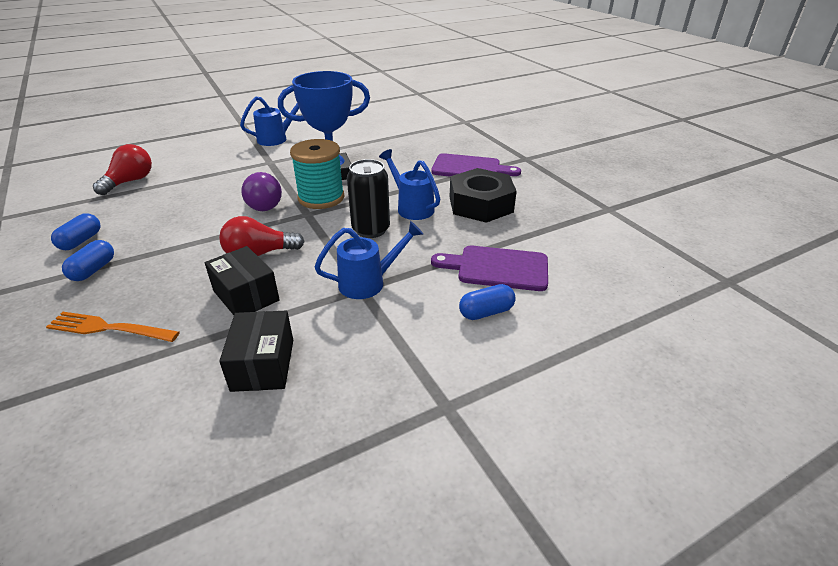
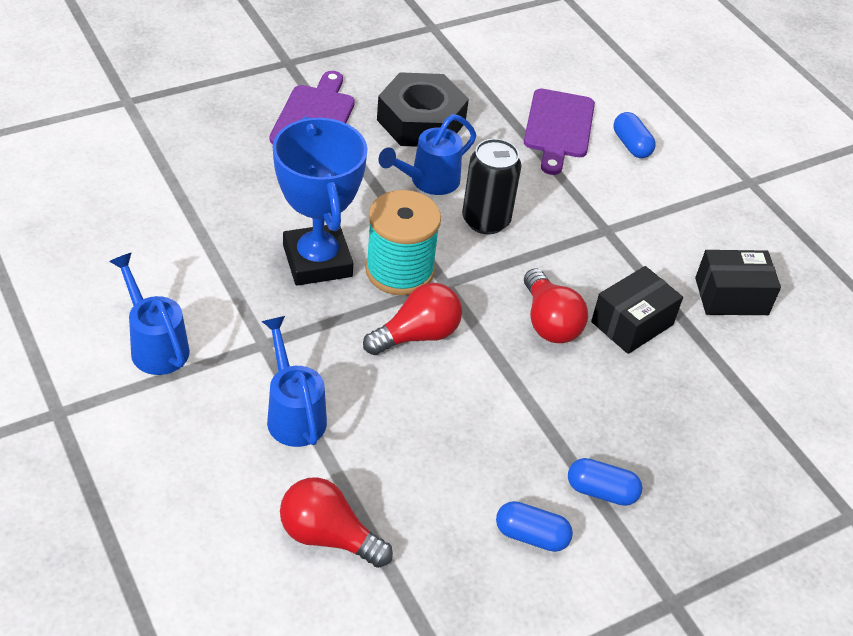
camera: 95 degrees left, 10 degrees up
orange fork [46,312,180,342] -> none
purple light bulb [241,172,282,211] -> red light bulb [363,283,462,355]
blue watering can [314,221,423,299] -> blue watering can moved to [261,316,327,447]

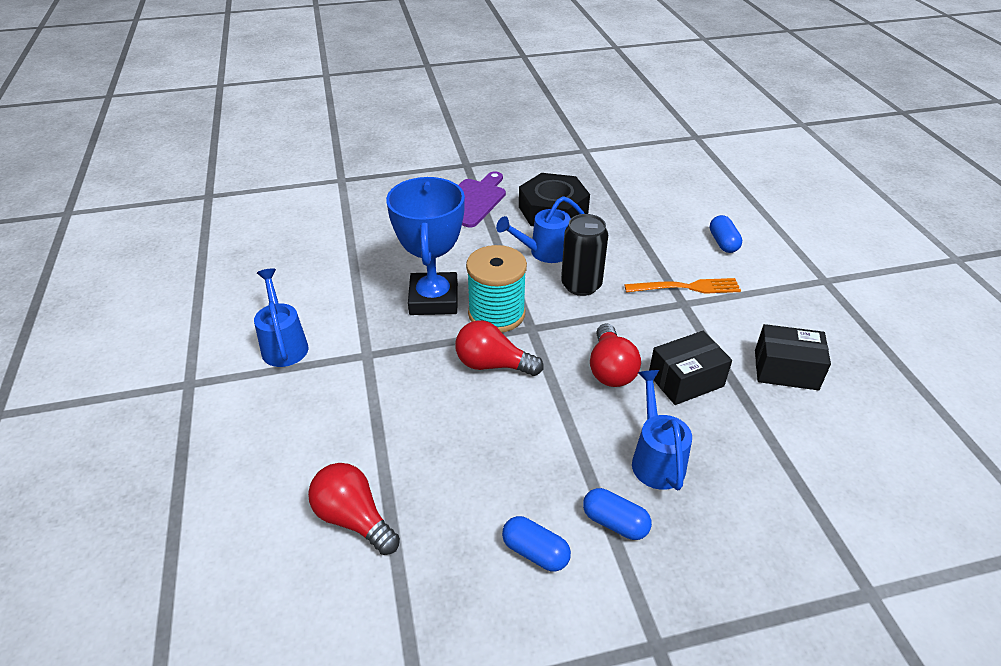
camera: 20 degrees right, 5 degrees down
blue watering can [261,316,327,447] -> blue watering can moved to [632,370,692,490]
red light bulb [363,283,462,355] -> red light bulb turned 150 degrees counterclockwise [455,320,544,376]
purple cutting board [524,89,595,175] -> none
none -> orange fork [624,278,741,294]

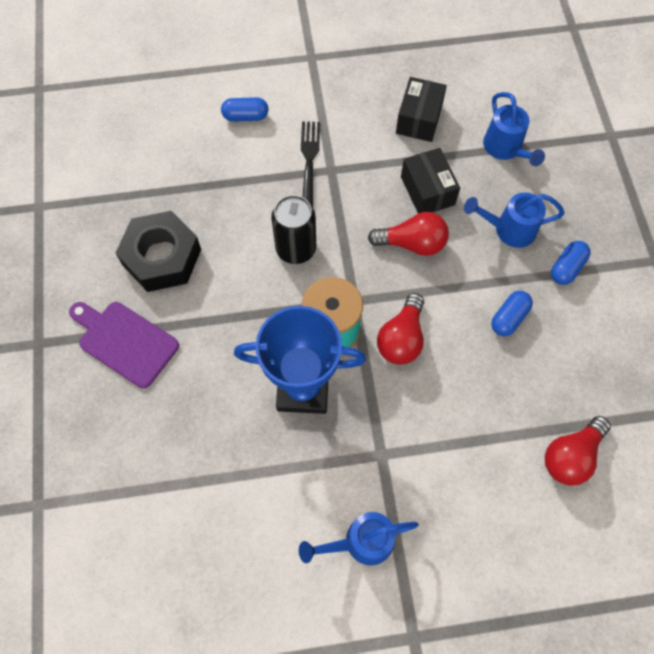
camera: 85 degrees left, 25 degrees up
blue watering can [496,196,584,263] -> blue watering can moved to [483,92,545,166]
blue capsule [502,516,571,572] -> blue capsule moved to [491,291,533,336]
orange fork [624,278,741,294] -> black fork [301,121,320,207]

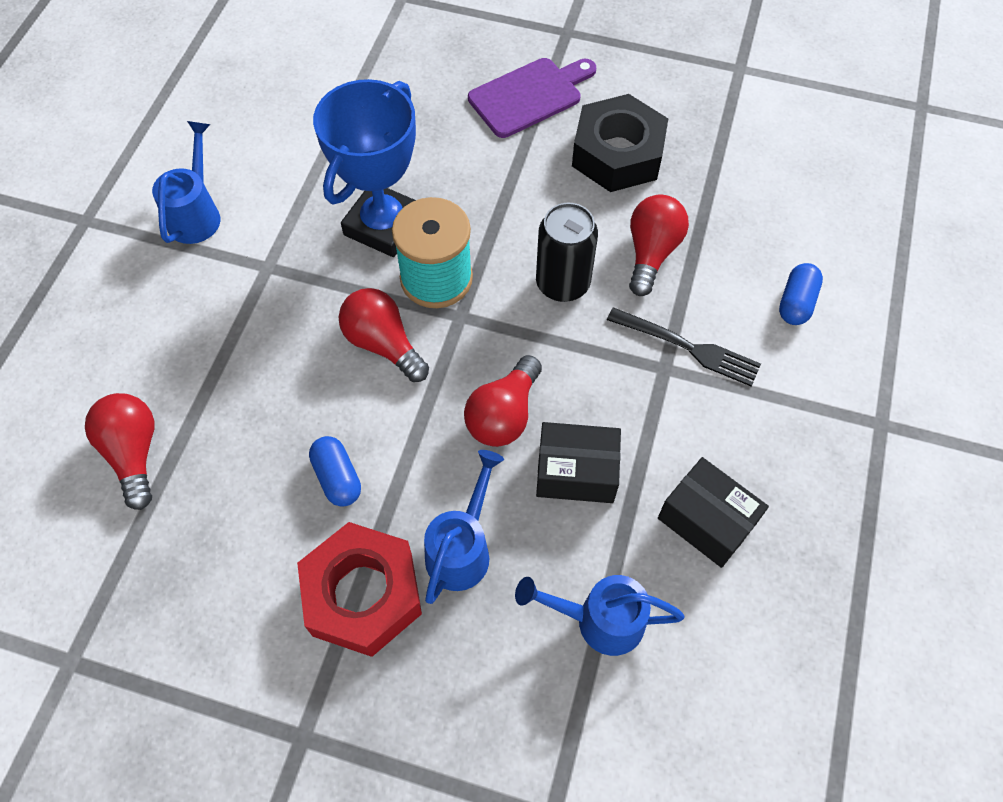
camera: 115 degrees right, 5 degrees down
blue capsule [551,241,590,285] -> red nut [297,522,422,657]
none -> red light bulb [629,194,689,296]

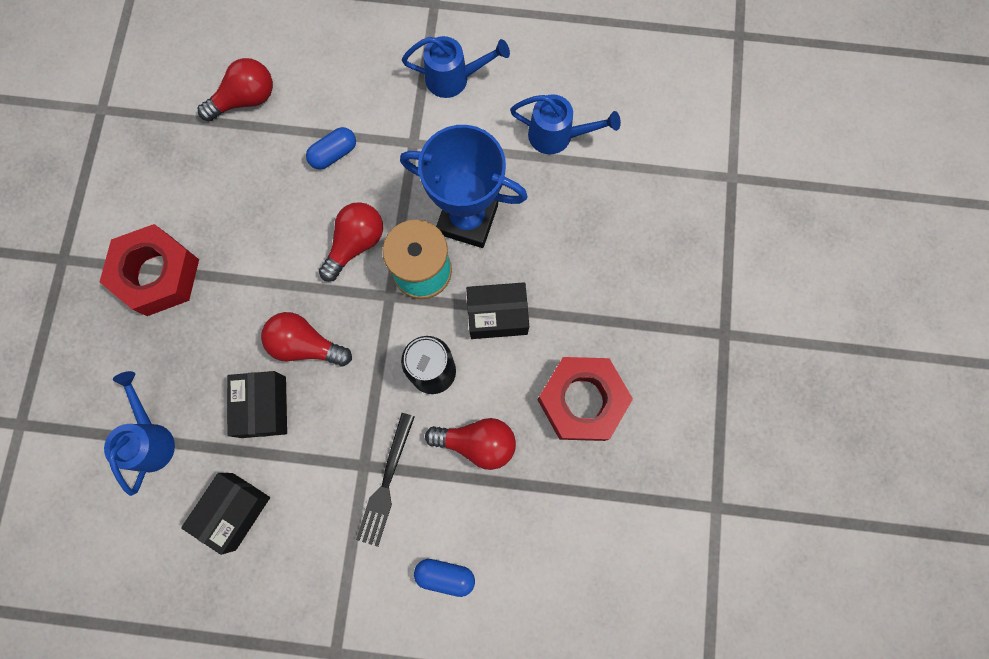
camera: 80 degrees right, 15 degrees up
blue capsule [309,436,361,507] -> blue capsule moved to [306,127,356,170]
blue watering can [424,450,504,604] -> blue watering can moved to [510,94,621,154]
purple cutting board [468,58,596,138] -> none
black nut [572,94,668,192] -> red nut [537,357,633,441]
none -> black box [466,282,529,339]

